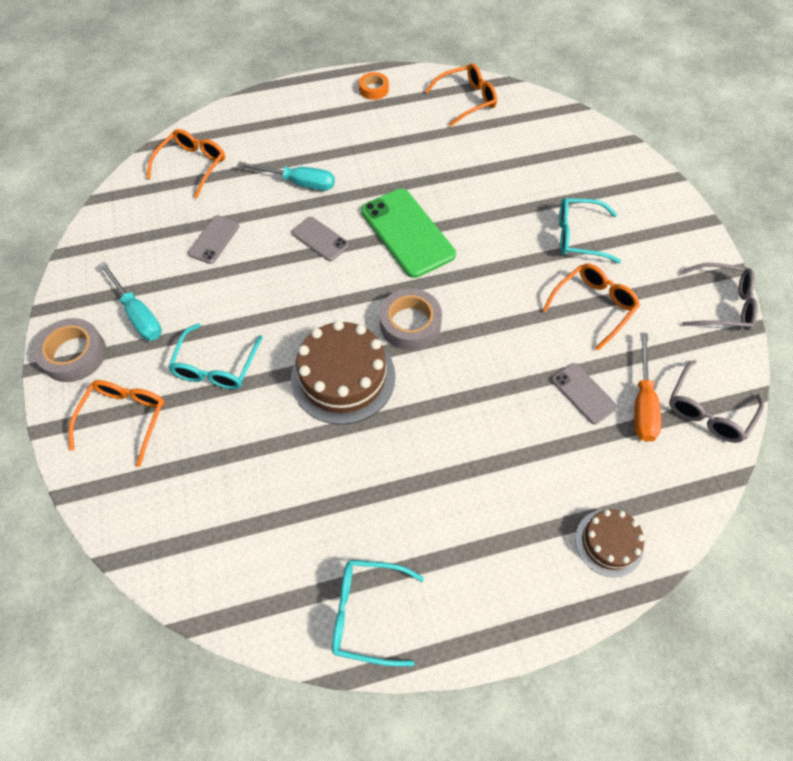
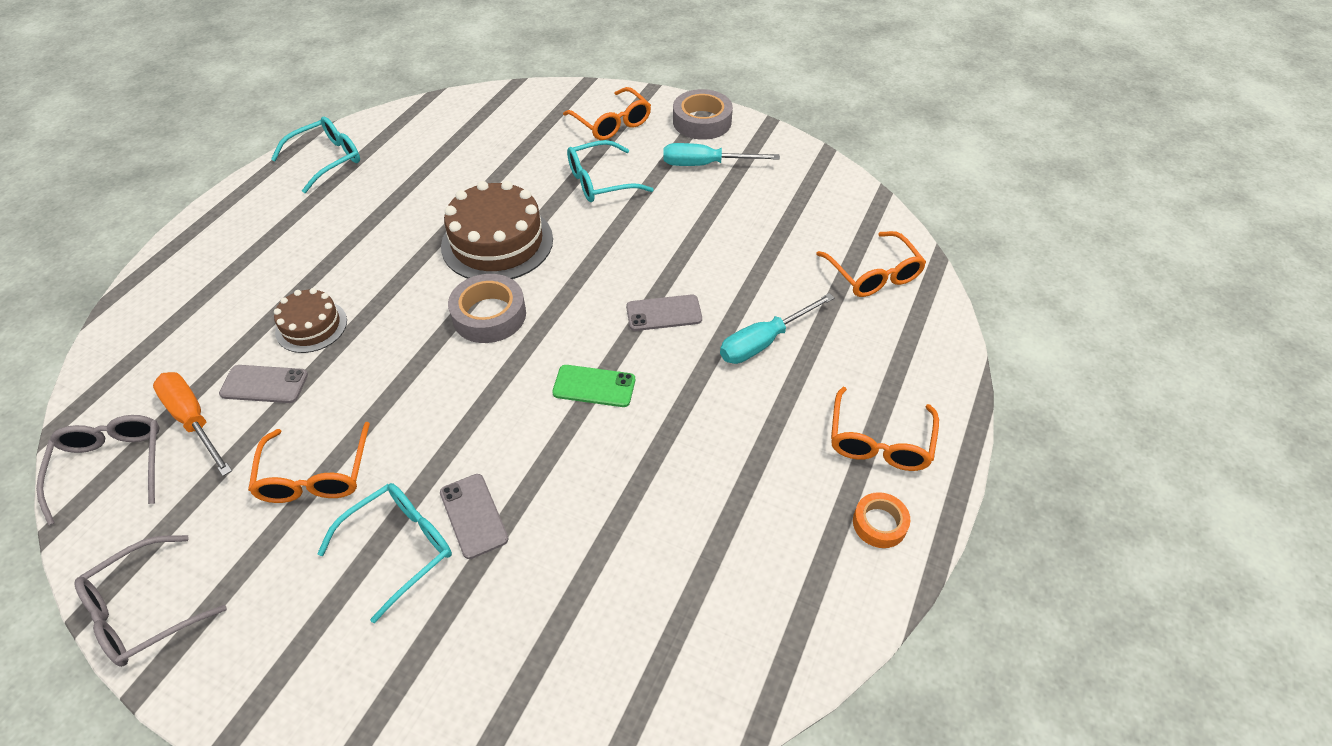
camera: 130 degrees right, 10 degrees down
turquoise glasses [168,323,263,389] -> turquoise glasses turned 75 degrees counterclockwise [567,140,654,202]
grey phone [188,215,239,264] -> grey phone moved to [440,474,508,559]
green phone [361,189,456,278] -> green phone [552,365,635,407], size x0.54
orange glasses [425,63,497,127] -> orange glasses moved to [831,387,939,471]
brown cake [575,509,645,577] -> brown cake moved to [274,288,347,353]

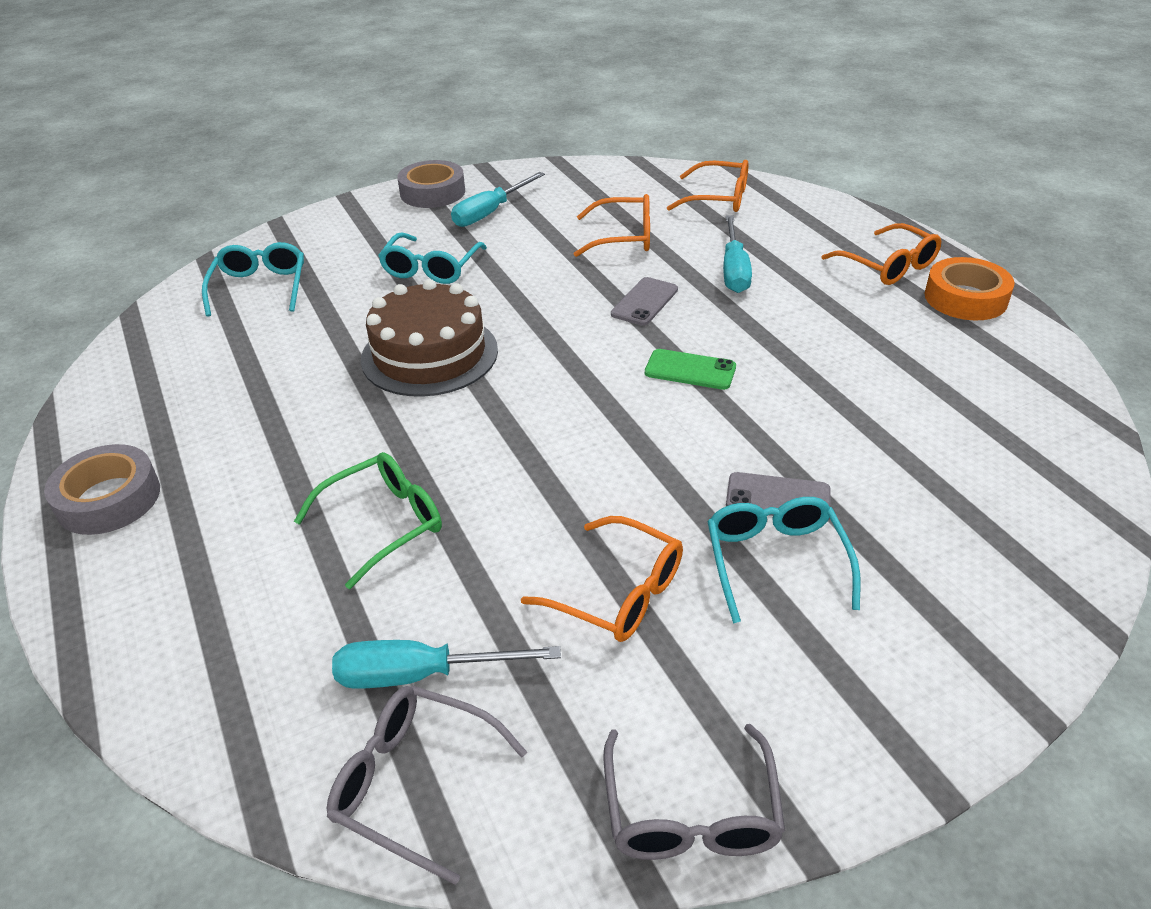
camera: 50 degrees left, 10 degrees down
orange screwdriver [153,372,232,476] -> turquoise screwdriver [332,640,561,689]
grey phone [219,365,308,403] -> none
turquoise glasses [271,117,360,193] -> turquoise glasses moved to [202,242,304,317]
brown cake [274,288,347,353] -> green glasses [294,452,442,589]
grey tape [448,274,526,343] -> grey tape moved to [44,444,160,535]
green phone [552,365,635,407] -> green phone turned 60 degrees clockwise [645,349,736,390]
orange glasses [563,87,651,140] -> orange glasses moved to [574,194,650,257]
orange tape [853,492,910,548] -> orange tape [924,257,1015,320], size x1.66

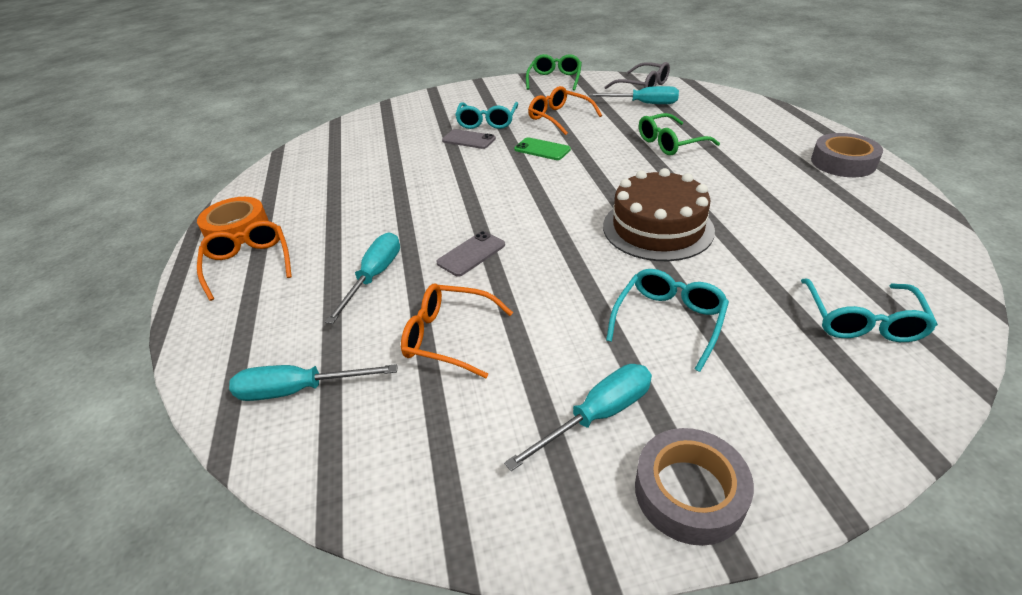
camera: 165 degrees left, 0 degrees up
grey glasses [603,724,785,860] -> green glasses [526,54,582,91]
green phone [645,349,736,390] -> green phone moved to [514,137,571,160]
orange glasses [667,160,749,212] -> turquoise screwdriver [229,364,398,401]

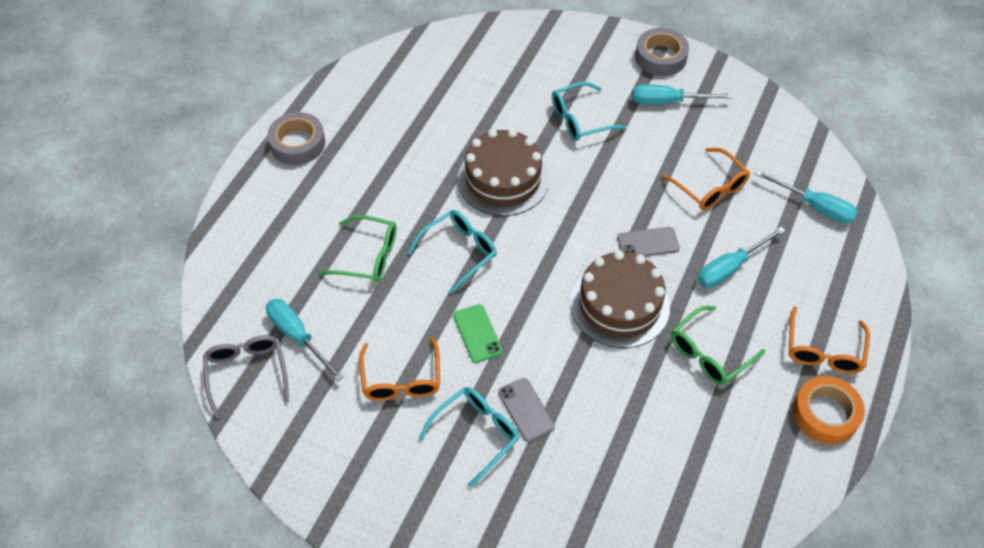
camera: 145 degrees left, 15 degrees up
green glasses [526,54,582,91] -> green glasses moved to [671,306,765,385]
turquoise glasses [801,279,938,342] -> turquoise glasses moved to [408,210,497,294]
none -> brown cake [570,250,670,348]

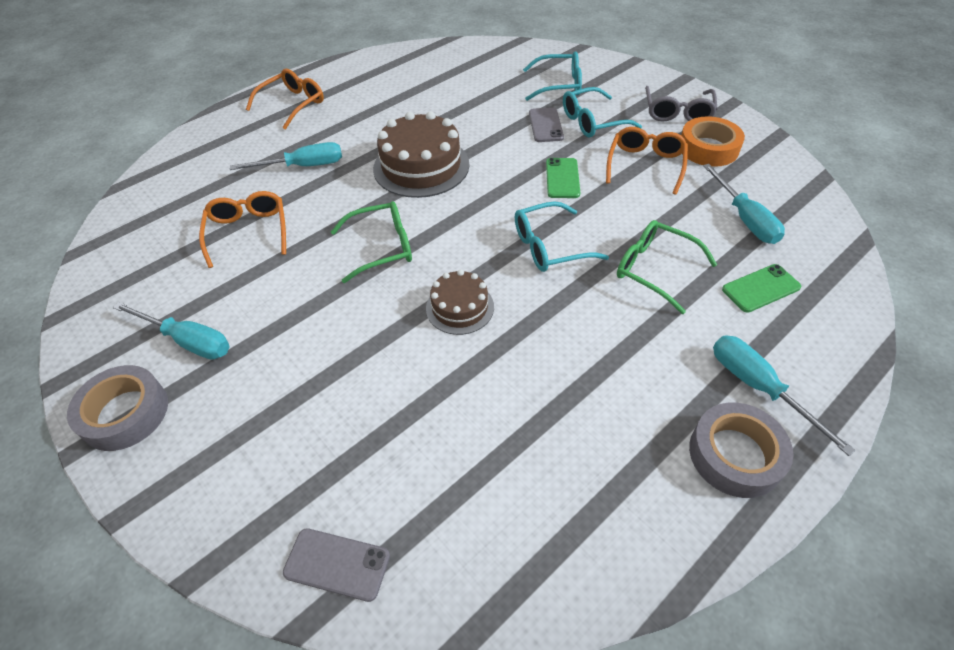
camera: 155 degrees left, 5 degrees down
grey glasses [203,335,289,419] -> grey glasses moved to [645,86,717,121]
brown cake [458,129,549,216] -> brown cake [426,270,494,335], size x0.57
turquoise glasses [552,82,627,141] -> turquoise glasses moved to [523,51,582,101]
grey phone [617,227,680,257] -> grey phone moved to [283,528,390,602]
green glasses [671,306,765,385] -> green glasses moved to [331,201,412,283]
turquoise screwdriver [755,170,858,224] -> turquoise screwdriver moved to [713,335,856,456]
orange tape [793,376,865,444] -> orange tape moved to [681,116,745,167]
none -> green phone [722,264,801,313]

